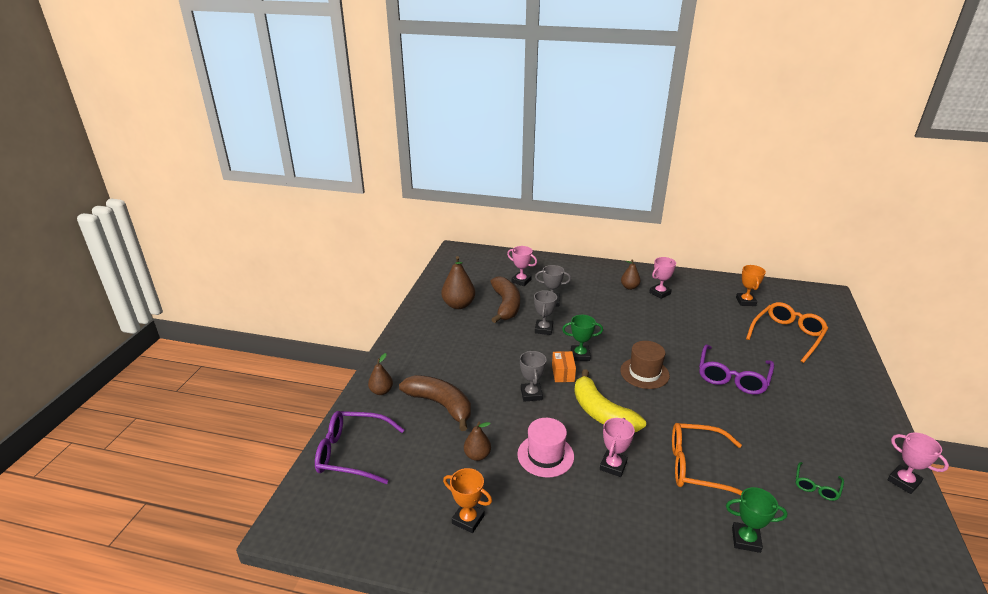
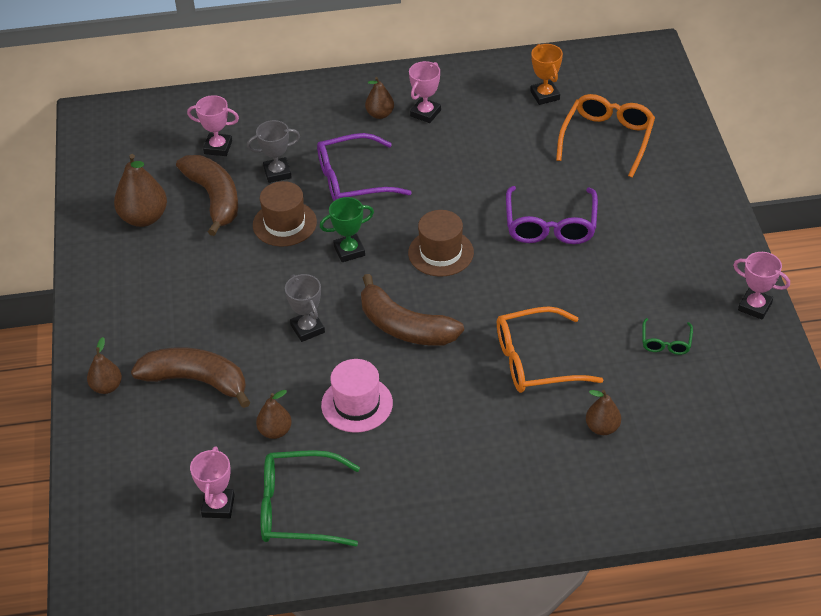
camera: 20 degrees left, 15 degrees up
purple glasses [315,411,404,484] -> purple glasses moved to [317,133,412,201]
orange trophy [443,468,492,533] -> green glasses [260,450,360,546]
grey trophy [534,290,557,335] -> brown hat [253,181,317,246]
orange box [552,351,576,382] -> none
yellow banana [574,369,646,432] -> brown banana [361,274,464,346]
pink trophy [600,418,635,477] -> pink trophy moved to [190,446,235,518]
green trophy [726,487,787,553] -> brown pear [586,390,621,435]

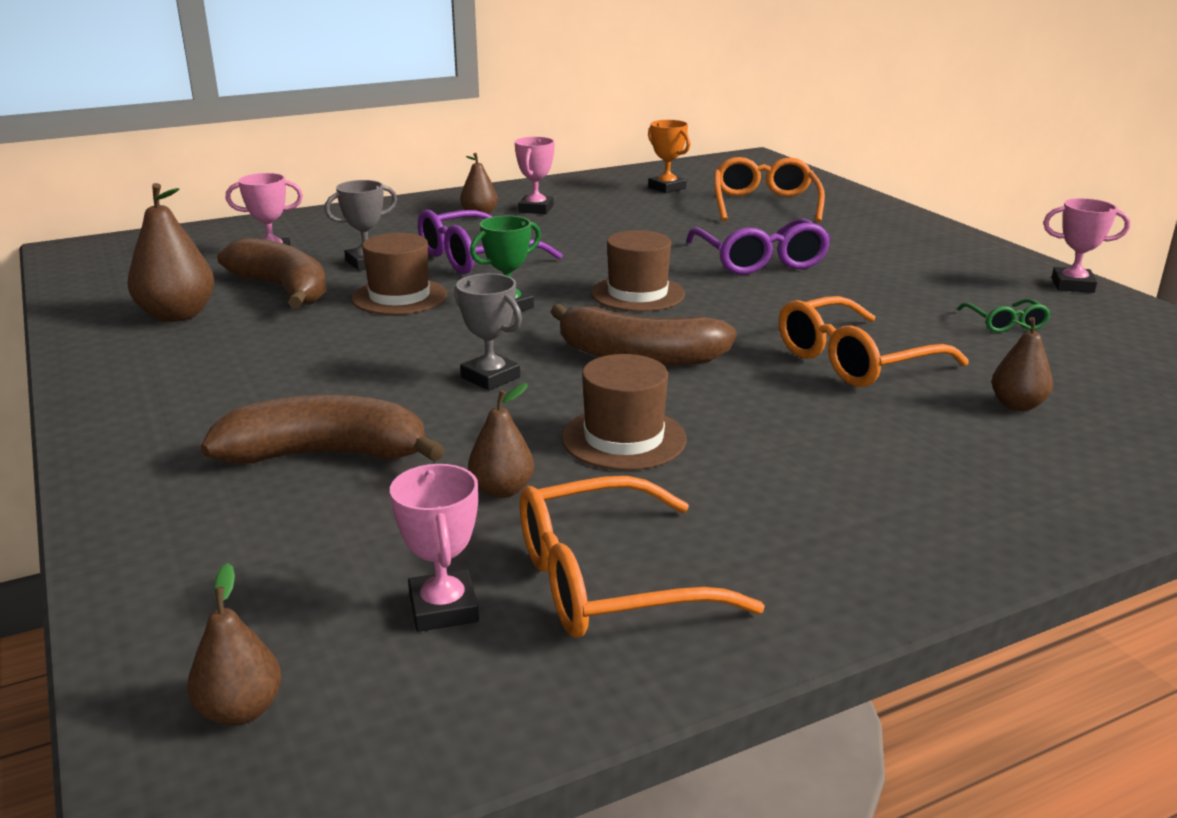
camera: 20 degrees left, 20 degrees down
brown pear [87,337,122,394] -> brown pear moved to [187,563,281,726]
green glasses [260,450,360,546] -> orange glasses [520,476,765,638]
pink hat [321,359,393,433] -> brown hat [562,354,687,470]

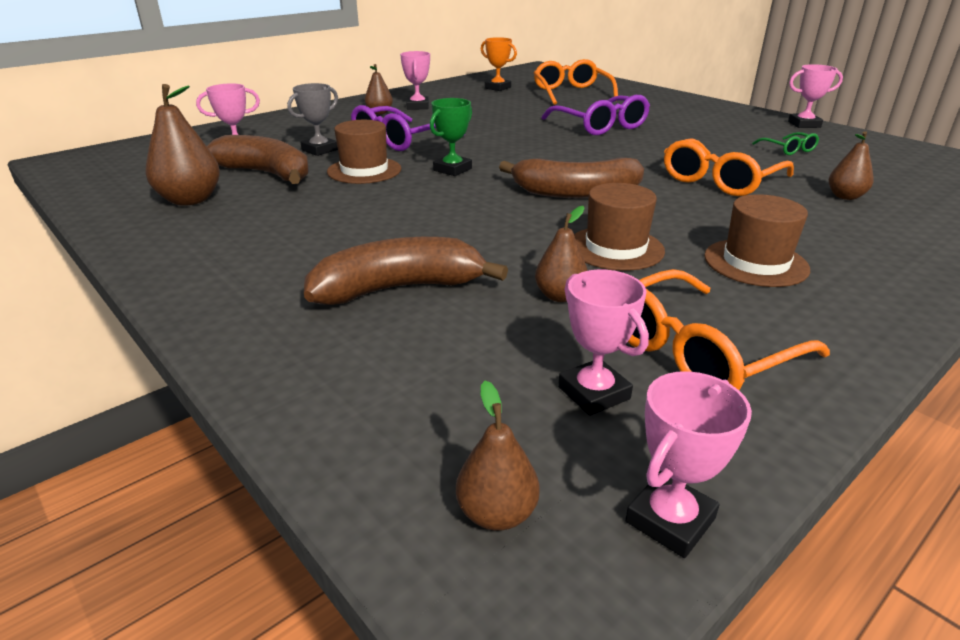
camera: 15 degrees left, 5 degrees up
grey trophy [454,273,522,391] -> none
brown hat [591,230,685,312] -> brown hat moved to [704,194,810,287]
none -> pink trophy [625,371,752,558]

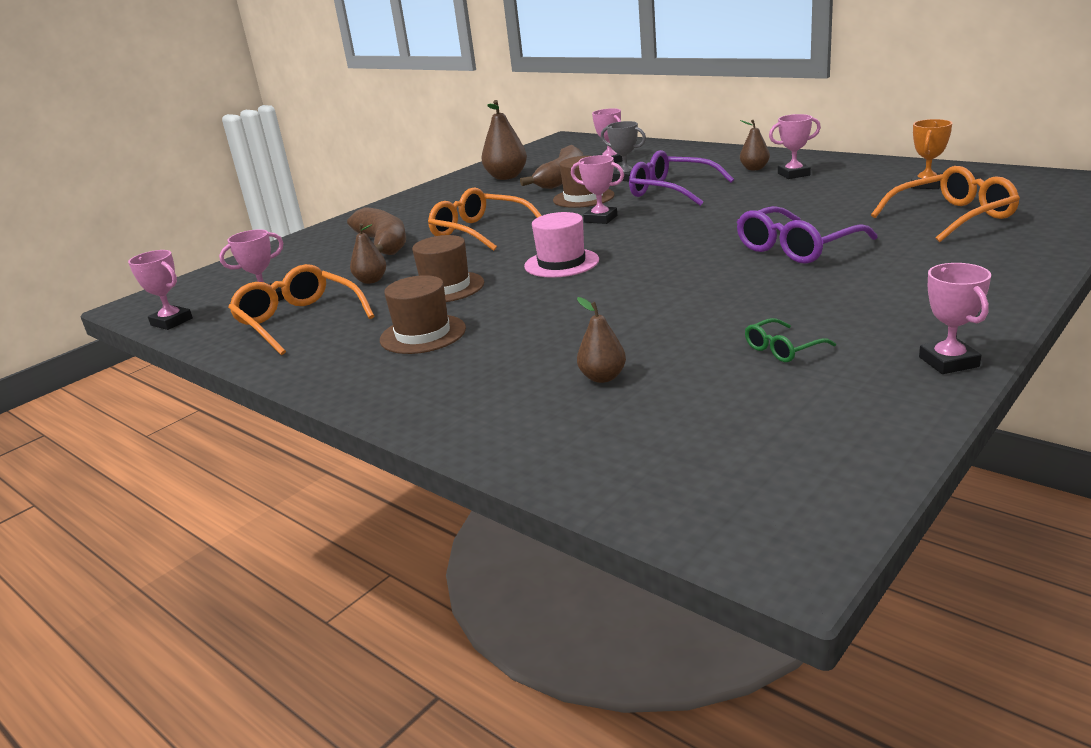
camera: 85 degrees right, 5 degrees down
green trophy [430,98,472,176] -> pink trophy [571,155,624,224]
brown pear [456,380,540,531] -> none
brown banana [499,157,644,198] -> pink hat [524,212,599,277]
orange glasses [664,138,794,196] -> orange glasses moved to [428,187,542,251]

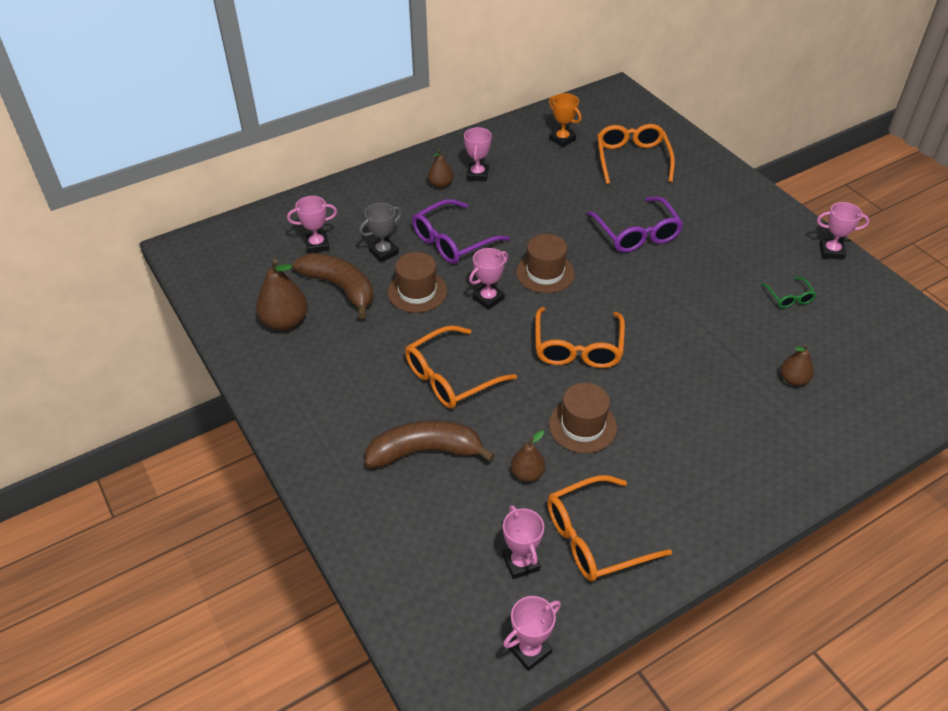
camera: 75 degrees left, 20 degrees up
brown hat [380,275,466,354] -> brown hat moved to [516,234,575,293]
pink hat [524,212,599,277] -> orange glasses [535,307,625,368]

